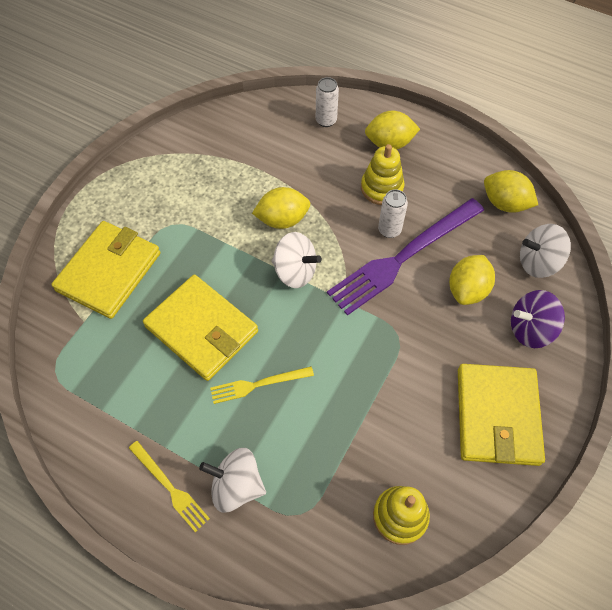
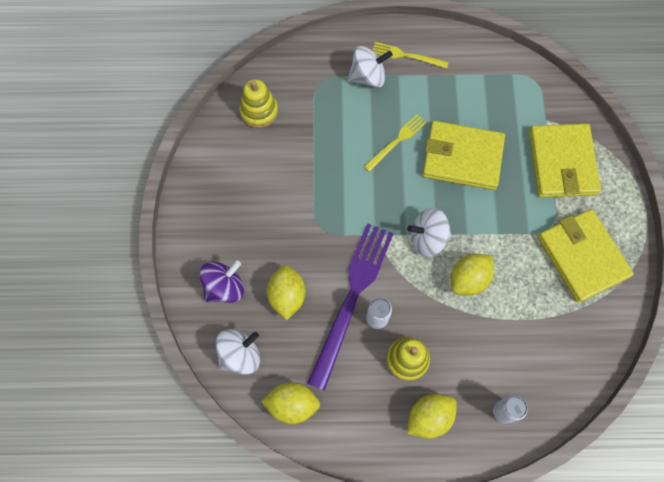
camera: 150 degrees right, 10 degrees up
yellow wallet [458,364,545,466] -> yellow wallet moved to [538,209,634,303]

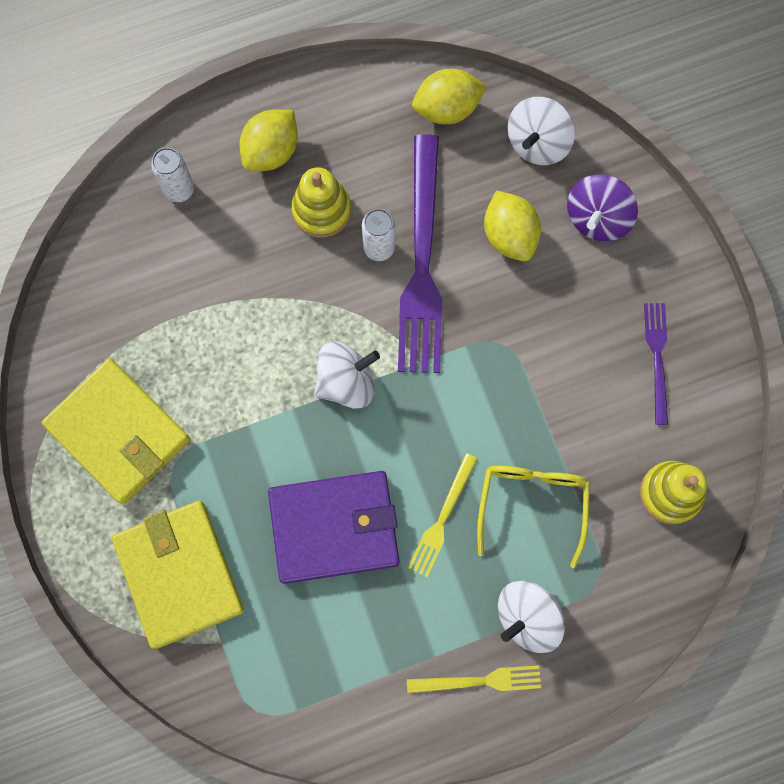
camera: 160 degrees right, 5 degrees up
yellow wallet [422,121,505,190] -> purple wallet [268,471,399,584]
yellow lemon [451,254,494,295] -> none
none -> yellow glasses [477,466,590,568]
none -> purple fork [644,303,668,425]

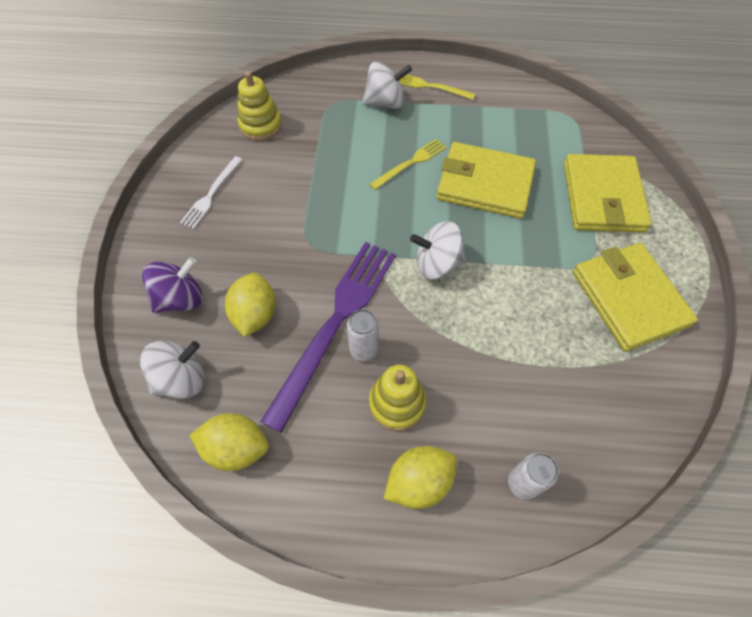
camera: 155 degrees left, 15 degrees down
purple wallet [268,471,399,584] -> yellow wallet [437,142,536,219]
yellow glasses [477,466,590,568] -> none
purple fork [644,303,668,425] -> white fork [180,156,243,229]

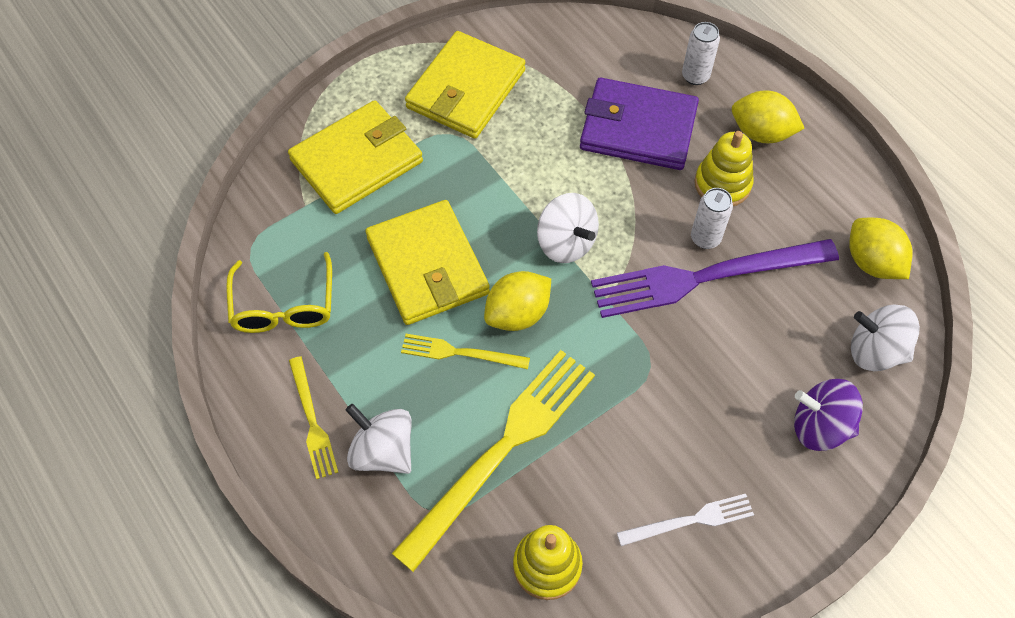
camera: 130 degrees left, 0 degrees up
yellow lemon [225,273,276,337] -> yellow lemon moved to [484,271,551,331]
none -> yellow glasses [226,252,332,333]
none -> yellow fork [392,350,595,572]
none -> purple wallet [580,78,699,170]

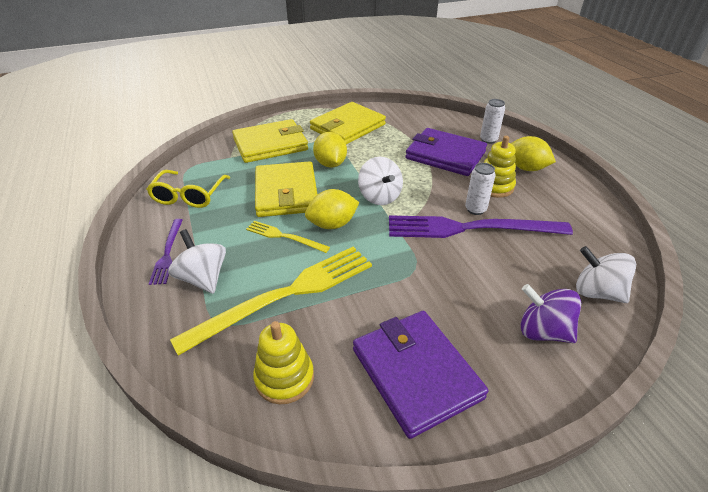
camera: 15 degrees right, 20 degrees down
yellow fork [289,356,338,479] -> purple fork [149,219,183,285]
white fork [617,494,754,546] -> purple wallet [353,311,488,439]
yellow lemon [849,218,913,279] -> yellow lemon moved to [313,132,347,168]

